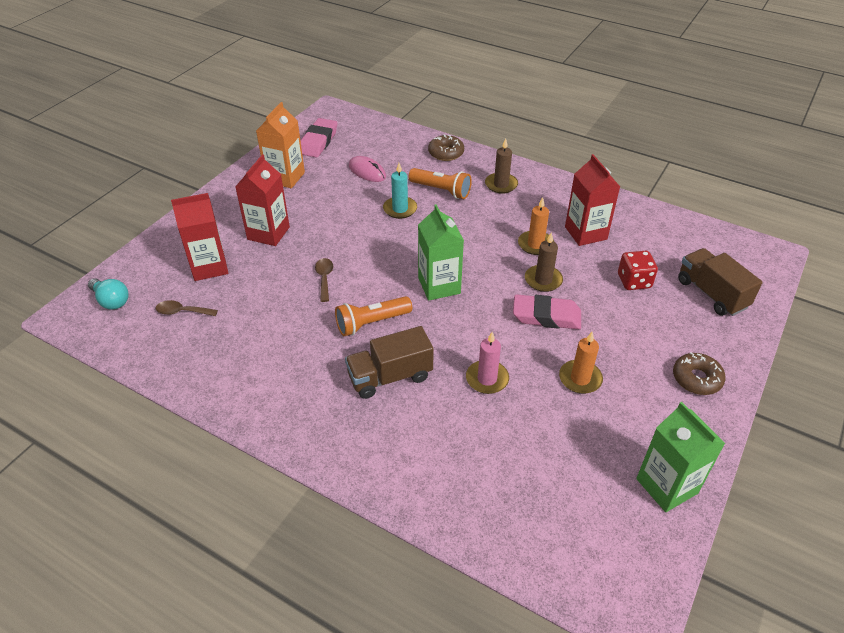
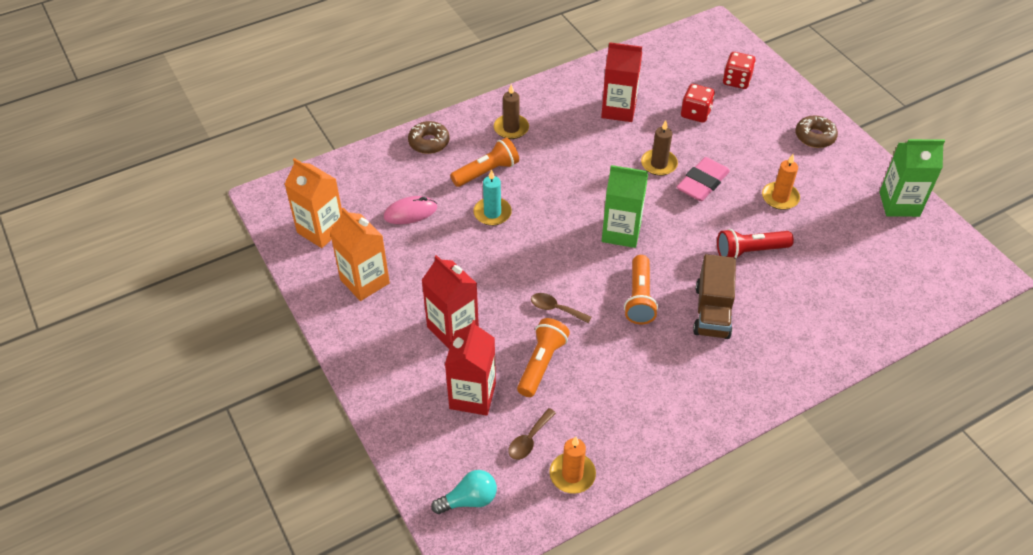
camera: 60 degrees left, 5 degrees up
pink eraser [300,118,337,158] -> orange carton [285,158,342,248]
pink candle [466,332,509,394] -> red flashlight [717,229,794,259]
orange candle [518,197,554,255] -> orange candle moved to [550,437,596,494]
brown truck [678,248,763,316] -> red dice [723,52,756,89]
none -> orange flashlight [517,318,570,397]

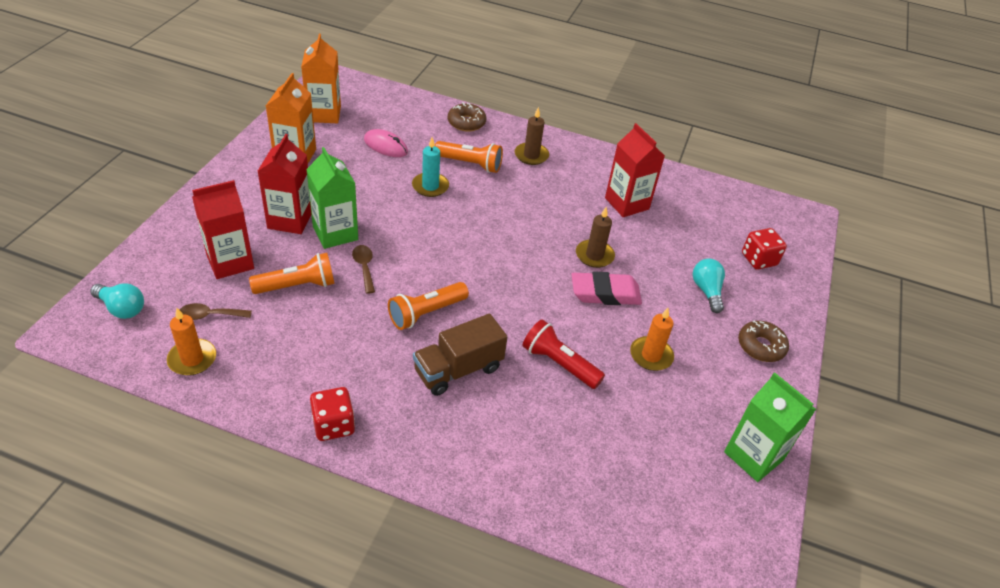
camera: 45 degrees right, 5 degrees down
green carton [602,165,648,248] -> green carton moved to [306,147,358,249]
red dice [681,84,715,123] -> red dice moved to [310,387,355,441]
none -> turquoise light bulb [693,259,725,313]

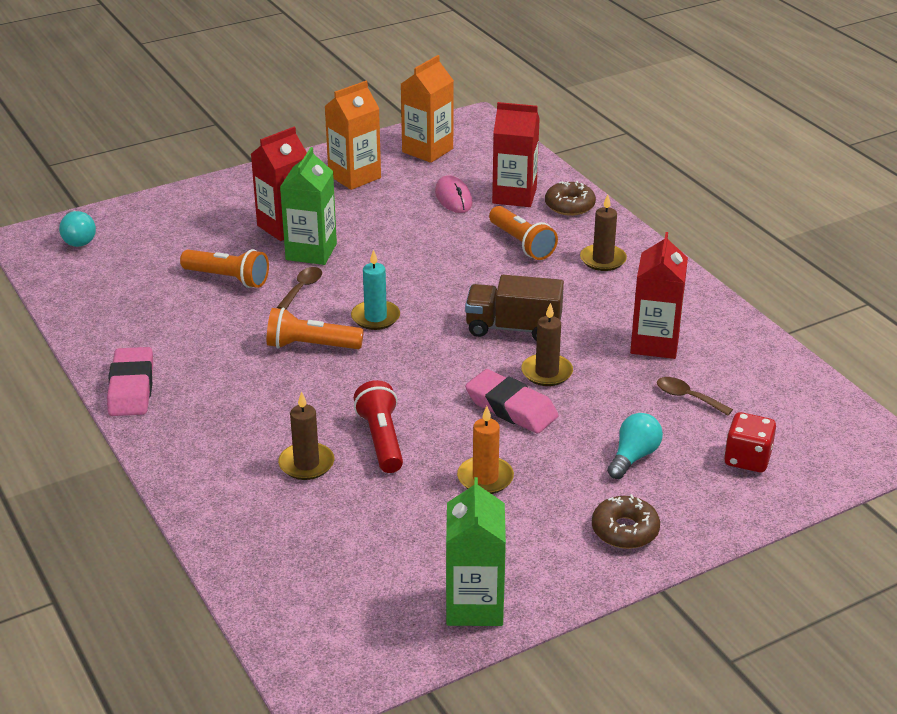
camera: 45 degrees right, 10 degrees down
orange candle [167,308,216,376] -> none
brown spoon [180,303,252,320] -> brown spoon moved to [657,377,733,416]
red carton [192,180,254,279] -> red carton moved to [492,102,540,207]
red dice [310,387,355,441] -> pink eraser [107,347,153,416]
turquoise candle [412,138,449,197] -> turquoise candle moved to [351,249,400,330]
brown truck [413,313,507,396] -> brown truck moved to [465,275,564,341]
none -> brown candle [278,391,334,480]

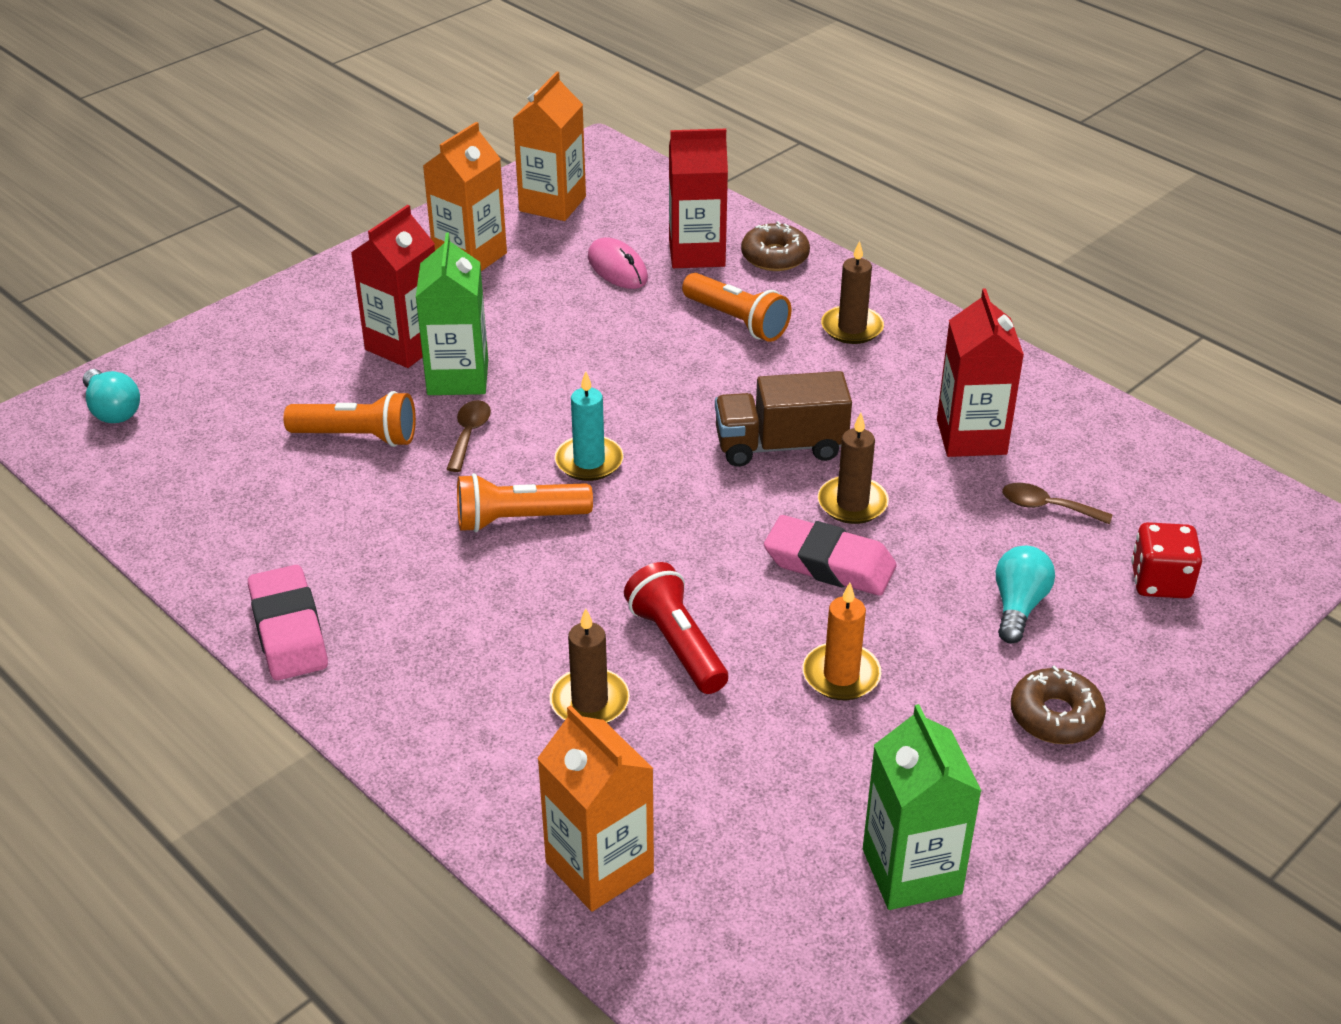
camera: 15 degrees left, 5 degrees up
none -> orange carton [537,705,654,912]

